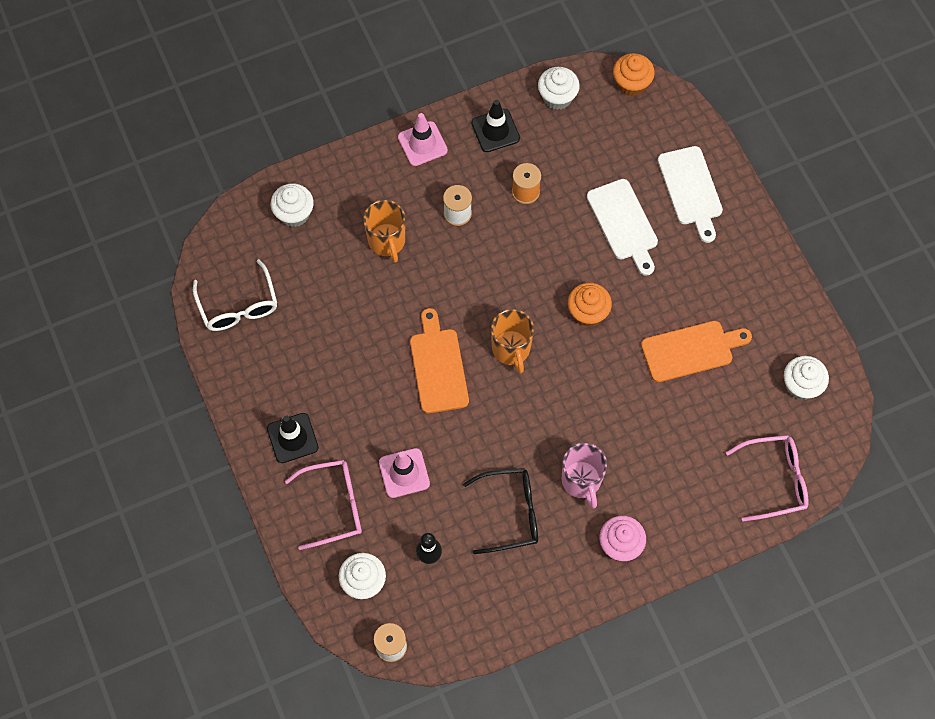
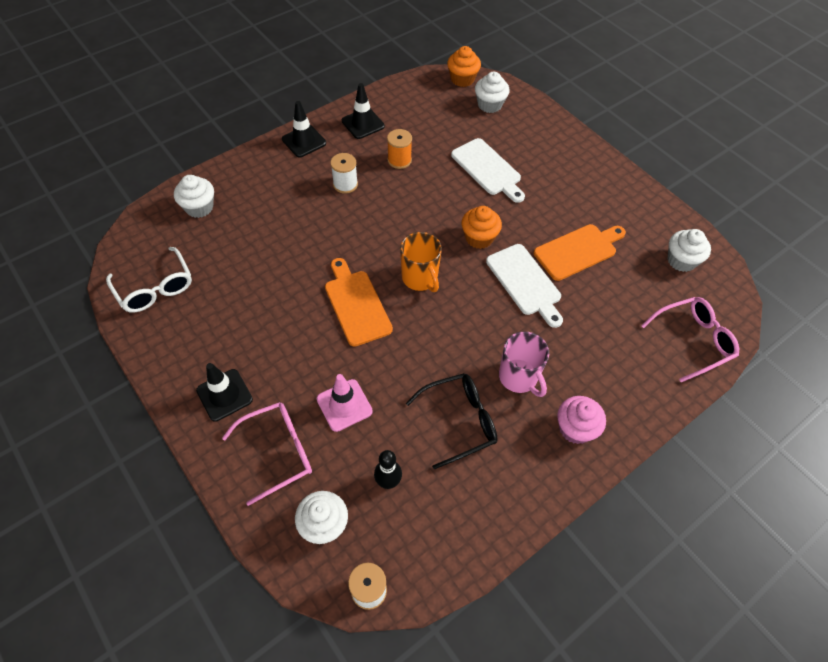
camera: 15 degrees left, 10 degrees down
orange mug [363,200,405,263] -> none
pink traffic cone [398,113,448,166] -> black traffic cone [282,101,326,157]
white cupcake [538,67,580,110] -> white cupcake moved to [475,72,510,113]
white cutting board [658,146,723,243] -> white cutting board moved to [486,244,563,328]

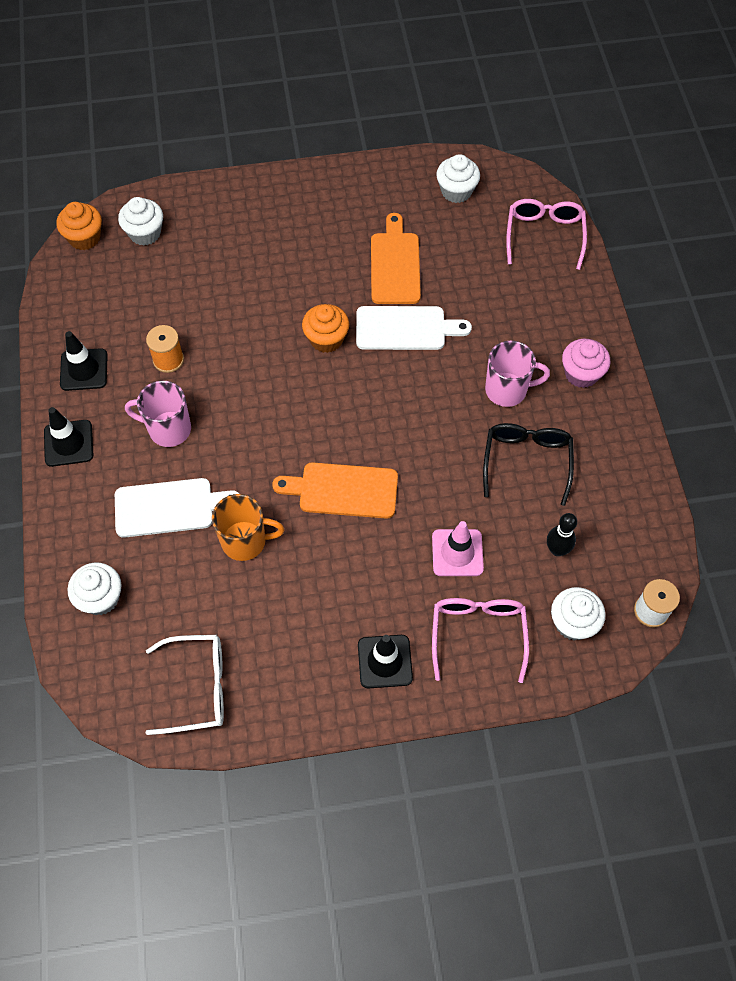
camera: 60 degrees left, 5 degrees up
white spool [330,153,358,194] -> pink mug [125,381,191,447]
orange mug [400,232,442,292] -> orange mug moved to [212,494,285,561]
white cutting board [451,138,525,203] -> white cutting board moved to [115,478,239,538]

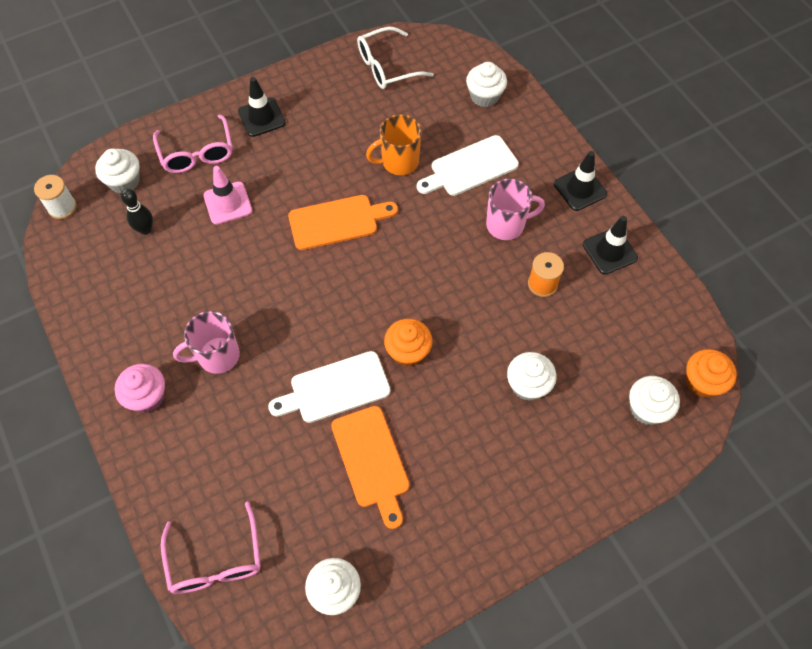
camera: 160 degrees right, 0 degrees up
black glasses [483,423,574,506] -> none
none -> white cupcake [507,352,557,401]

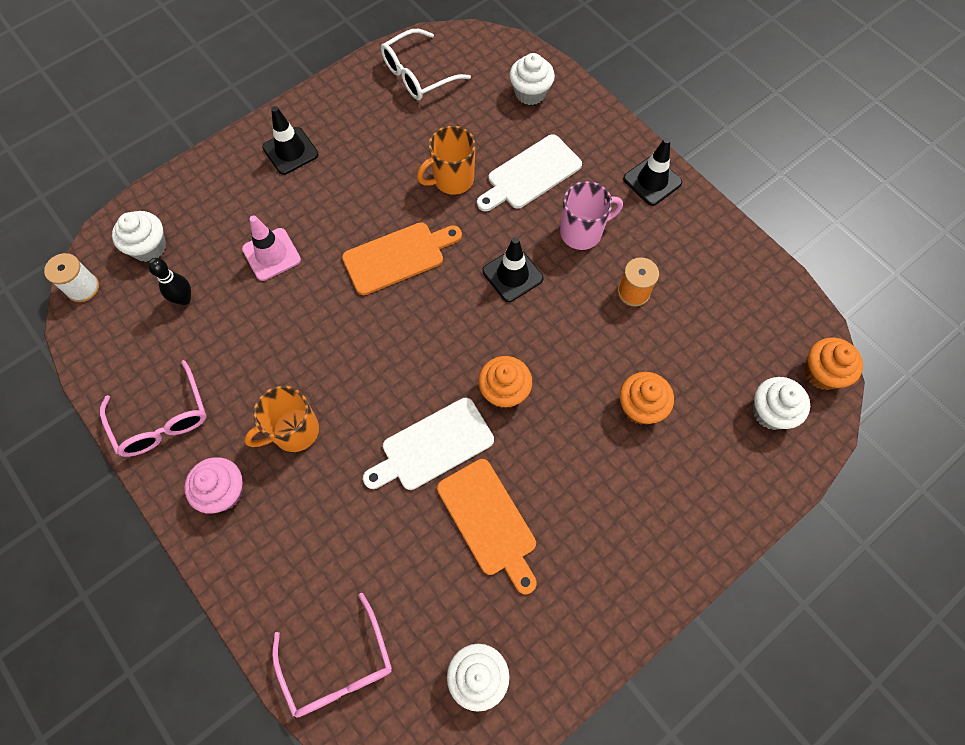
camera: 10 degrees left, 5 degrees up
pink glasses [153,115,232,173] -> pink glasses moved to [100,360,207,457]
pink mug [173,311,240,374] -> orange mug [244,386,319,452]
white cupcake [507,352,557,401] -> orange cupcake [620,372,674,425]
black traffic cone [583,216,638,275] -> black traffic cone moved to [482,237,543,302]

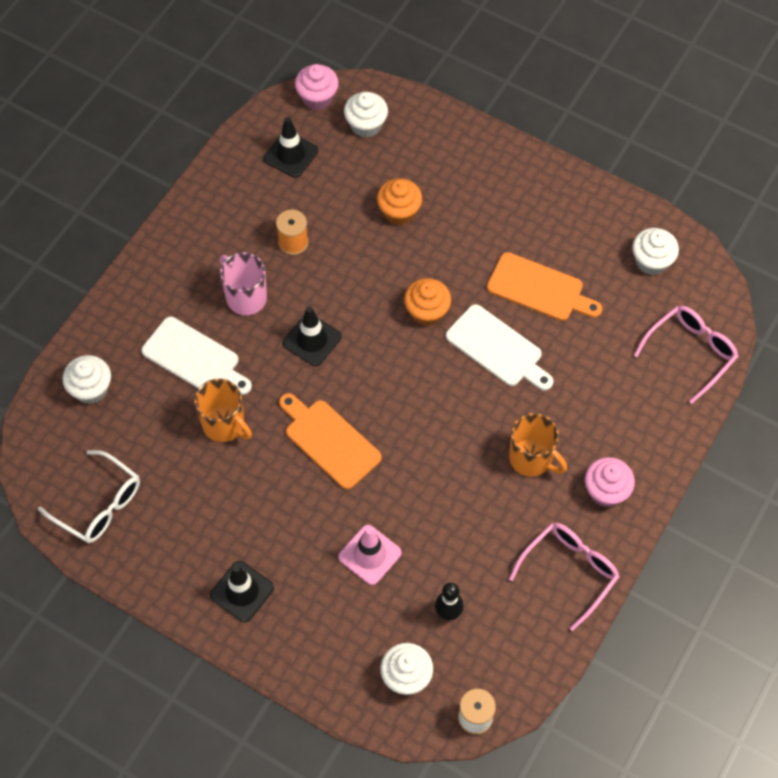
camera: 110 degrees left, 5 degrees down
orange cutting board [437,459,537,595] -> orange cutting board turned 75 degrees clockwise [487,252,602,321]
black traffic cone [623,138,682,206] -> black traffic cone moved to [264,117,318,178]
orange cupcake [804,338,863,390] -> pink cupcake [295,64,339,110]

